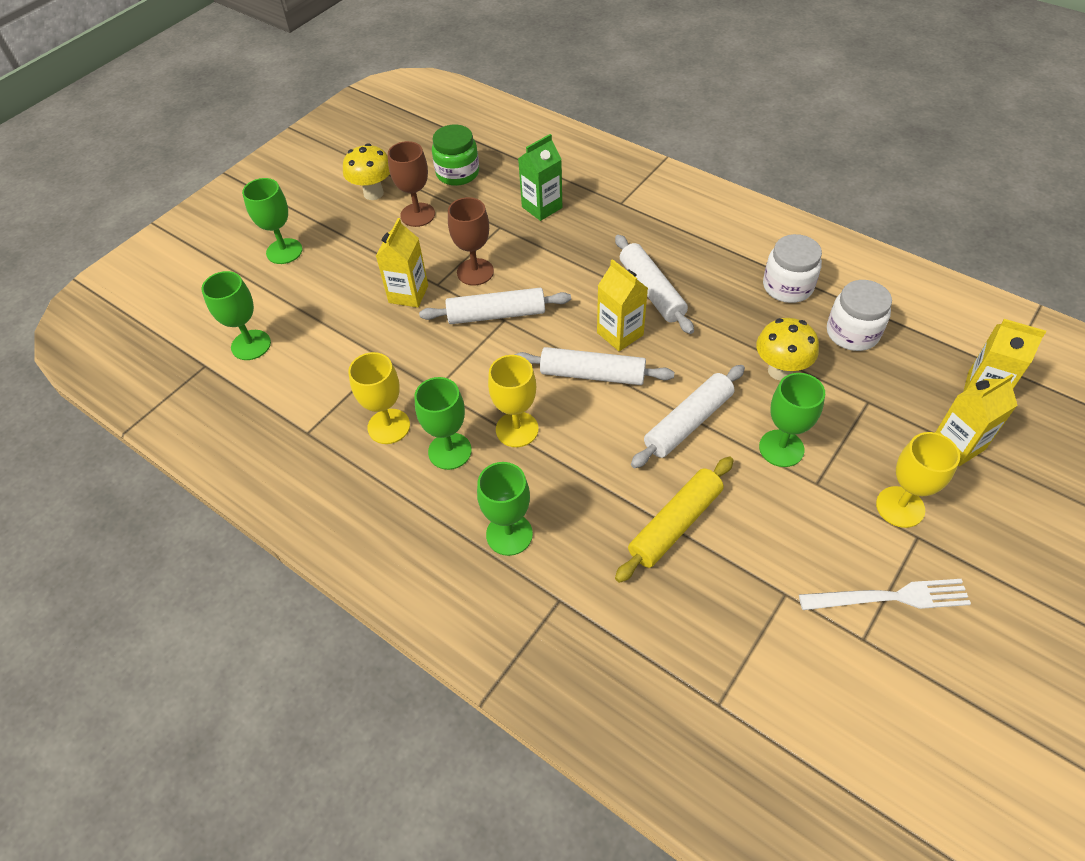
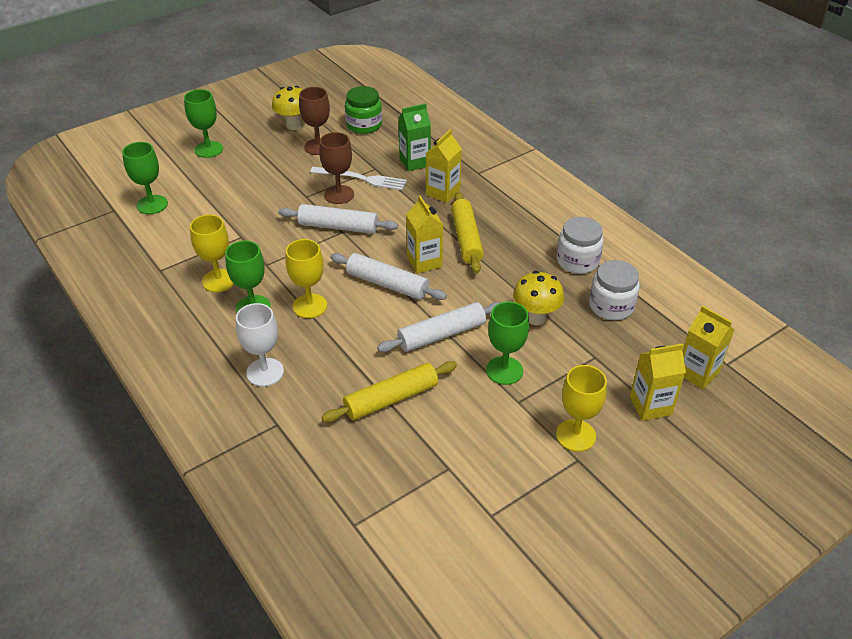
camera: 15 degrees right, 10 degrees down
yellow carton [376,218,428,308] -> yellow carton moved to [426,129,462,203]
green goblet [477,462,533,556] -> white goblet [236,303,284,386]
white rolling pin [615,235,694,334] -> yellow rolling pin [451,192,484,273]
white fork [799,579,971,610] -> white fork moved to [310,167,407,190]

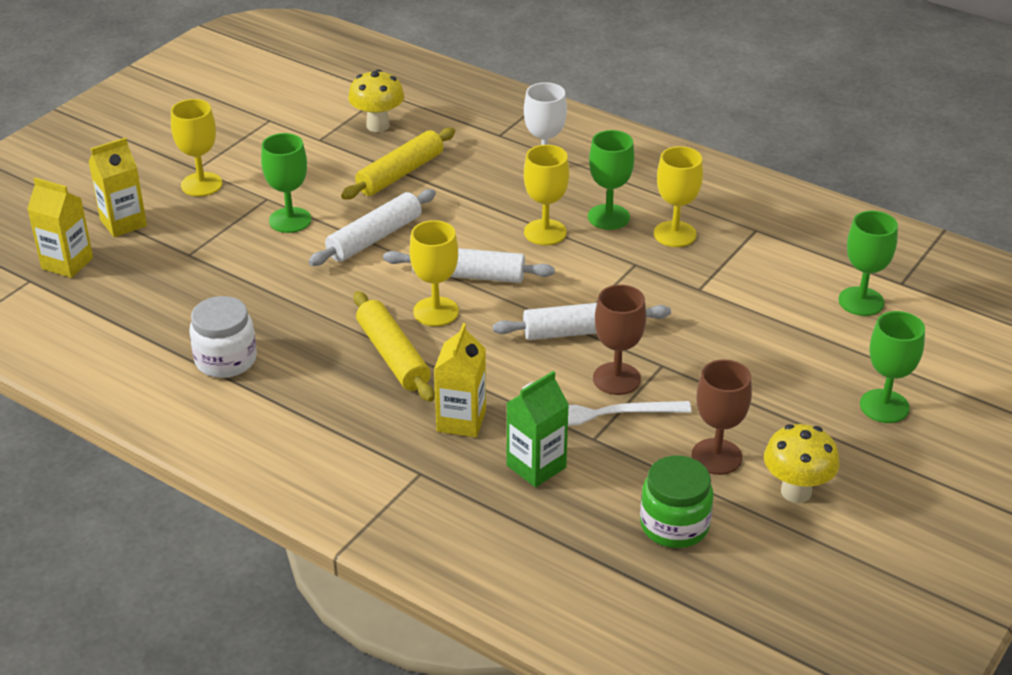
camera: 160 degrees right, 5 degrees down
yellow carton [406,196,443,274] -> yellow goblet [409,220,459,326]
yellow mushroom [513,271,564,325] -> yellow mushroom moved to [348,69,404,132]
white jar [589,260,640,320] -> none

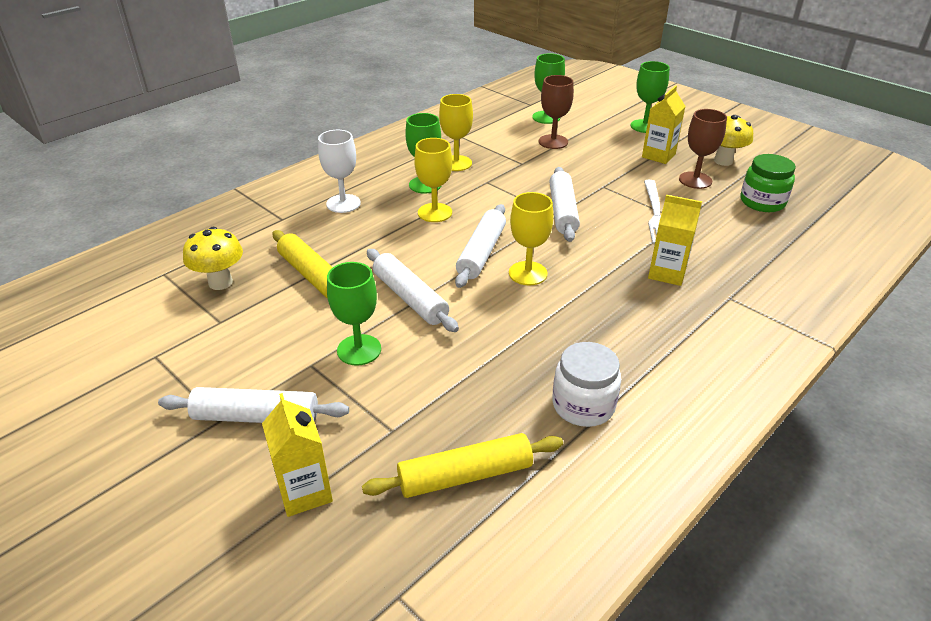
camera: 80 degrees left, 0 degrees up
yellow carton [27,178,93,278] -> yellow carton moved to [642,85,686,164]
yellow goblet [171,99,223,196] -> white rolling pin [158,387,349,423]
yellow rolling pin [354,291,435,402] -> yellow rolling pin moved to [362,433,563,498]
green carton [506,371,569,487] -> none
brown goblet [593,285,646,395] -> brown goblet moved to [538,75,574,149]

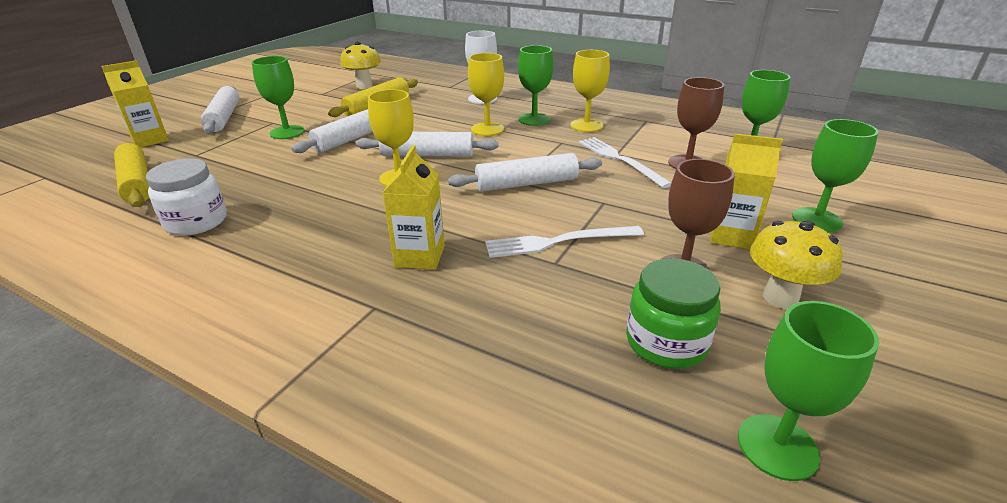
camera: 75 degrees right, 5 degrees down
none -> white fork [579,137,671,188]
none -> green goblet [738,301,879,481]

